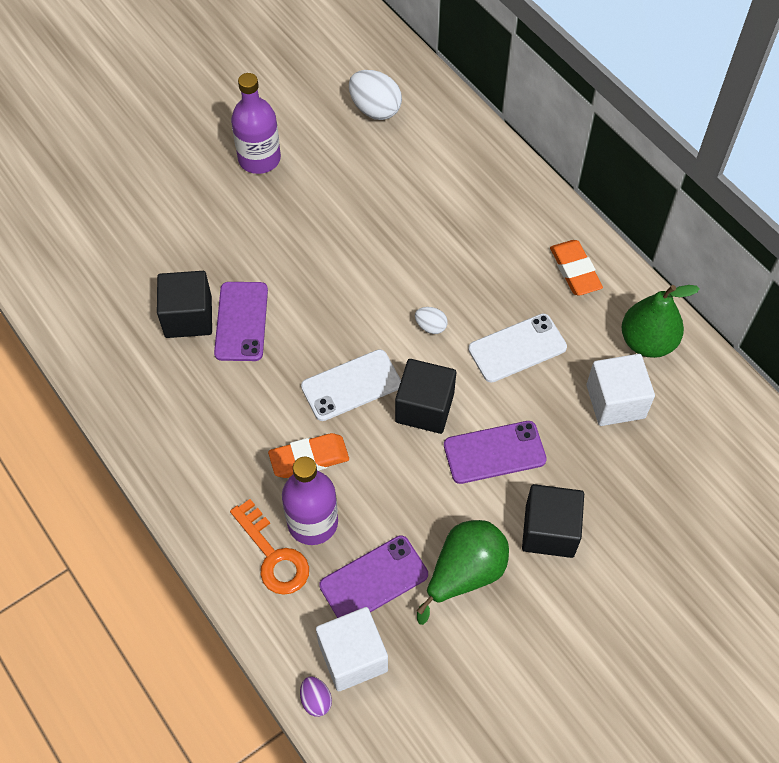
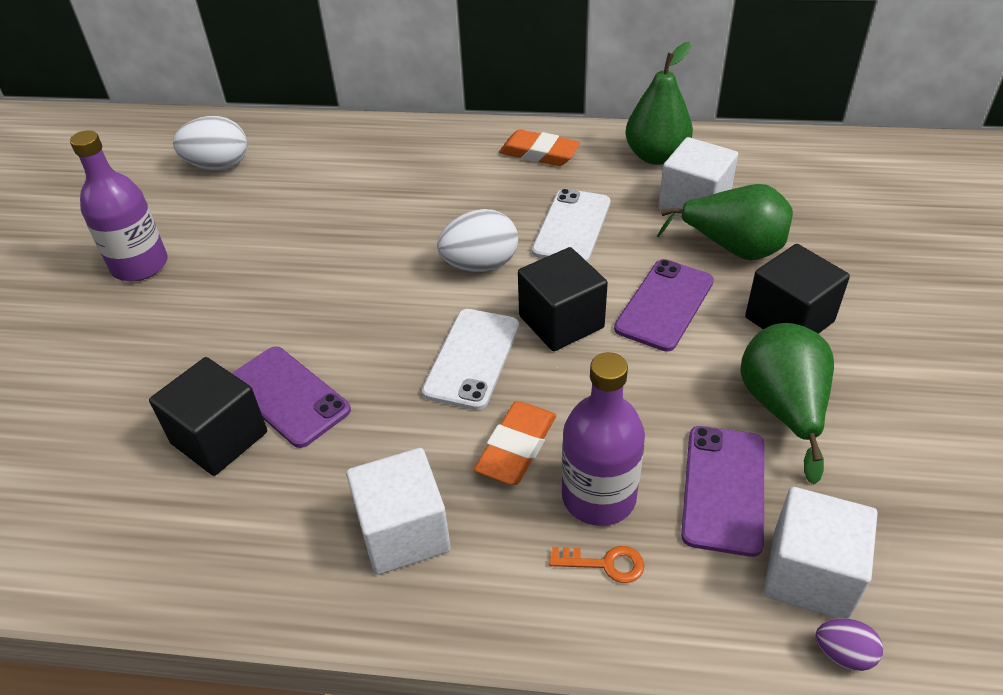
camera: 45 degrees left, 15 degrees down
orange key [230,499,309,595] -> orange key [549,546,644,583], size x0.56
white egg [415,307,447,334] -> white egg [437,209,518,272], size x1.91
none -> white cube [346,448,451,575]
none -> green pear [657,184,793,260]

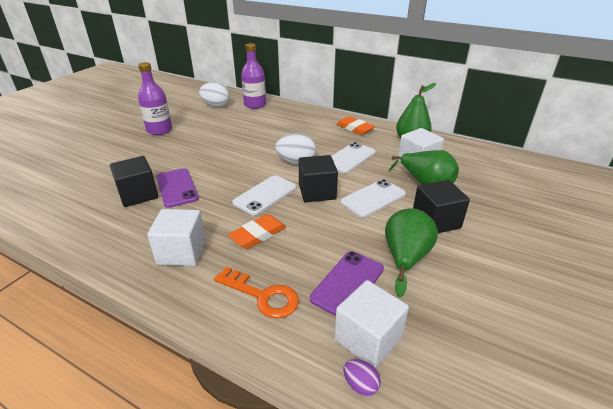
camera: 20 degrees right, 10 degrees down
orange key [549,546,644,583] -> orange key [214,267,299,319], size x1.80
purple bottle [562,352,645,526] -> purple bottle moved to [241,43,266,109]
purple phone [614,259,714,352] -> white phone [340,179,406,218]

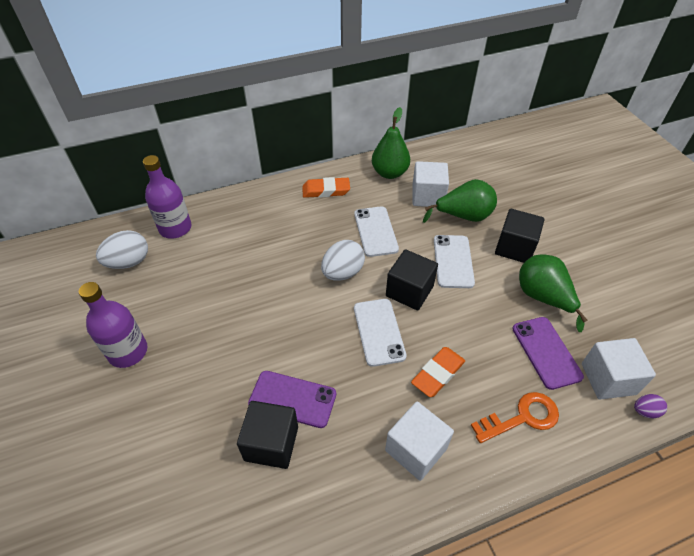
camera: 50 degrees left, 15 degrees up
orange eraser [228,214,286,249] -> orange eraser turned 45 degrees clockwise [411,347,465,397]

